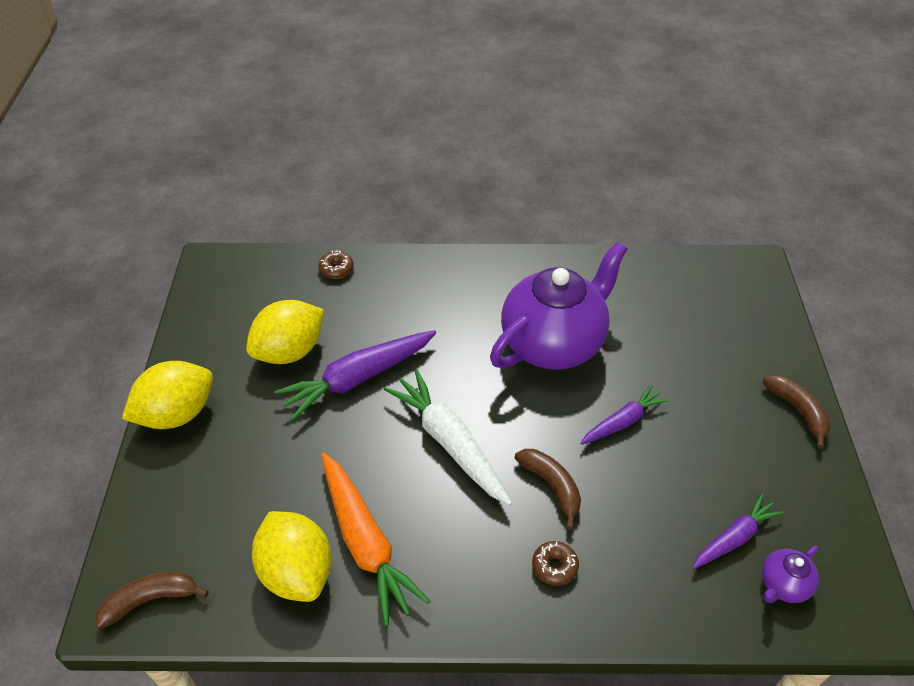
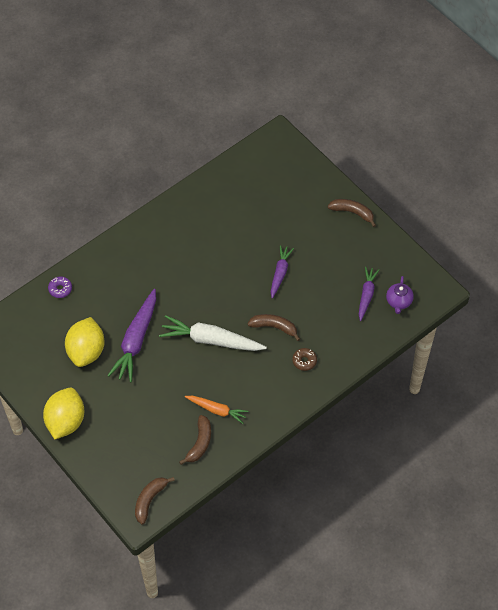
camera: 40 degrees left, 10 degrees up
yellow lemon [252,511,331,602] -> brown banana [179,415,211,465]
brown donut [318,250,354,279] -> purple donut [48,277,72,298]
orange carrot [321,453,430,626] -> orange carrot [185,396,248,424], size x0.59
purple teapot [490,242,628,370] -> none

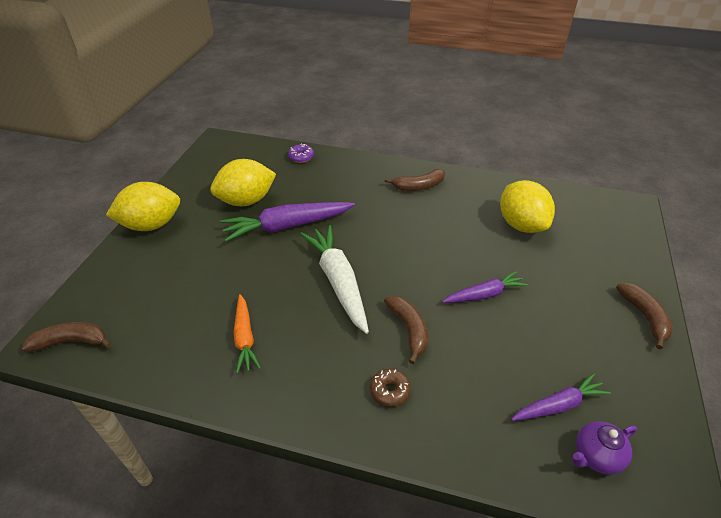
camera: 55 degrees right, 15 degrees down
brown banana [179,415,211,465] -> brown banana moved to [385,169,445,191]
none -> yellow lemon [500,180,555,233]

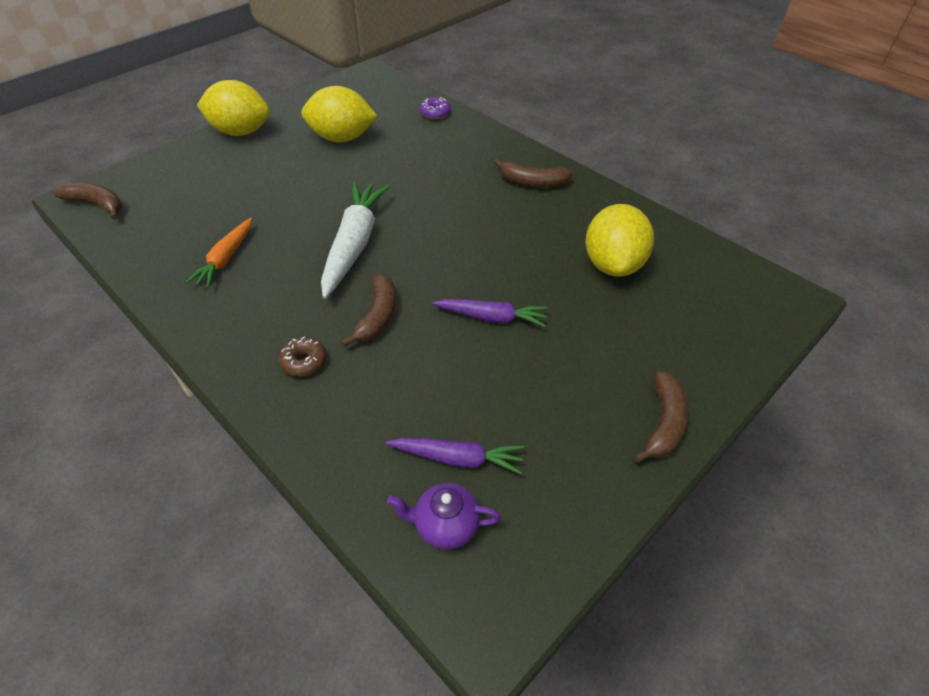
camera: 30 degrees right, 5 degrees up
purple carrot [220,202,355,242] -> none

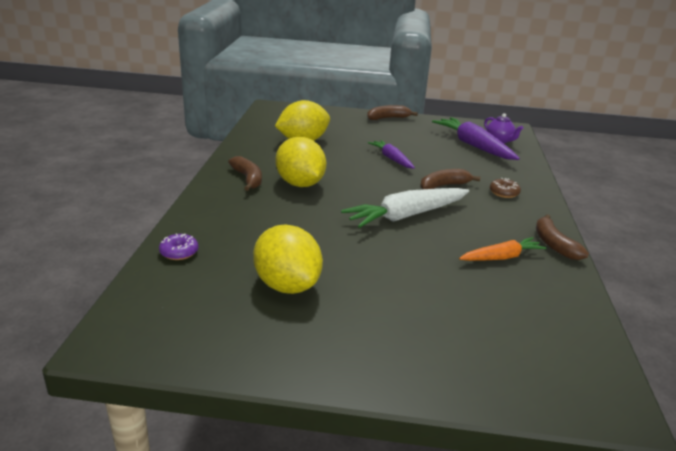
camera: 130 degrees left, 20 degrees down
brown banana [55,183,122,220] -> brown banana moved to [536,214,589,260]
yellow lemon [197,80,270,136] -> yellow lemon moved to [276,137,326,187]
purple carrot [386,438,524,474] -> purple carrot [432,117,520,160], size x1.68

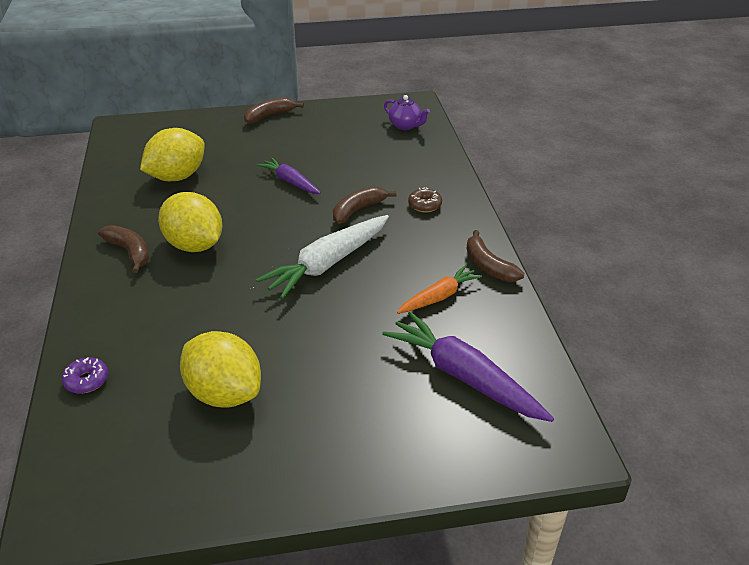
camera: 15 degrees left, 10 degrees up
purple carrot [432,117,520,160] -> purple carrot moved to [382,312,554,422]

